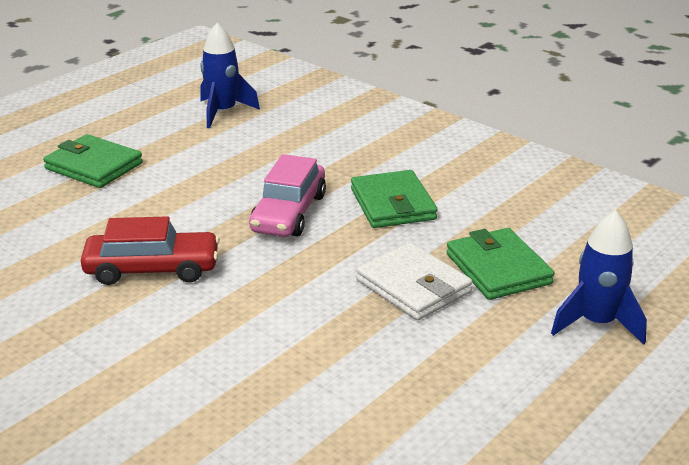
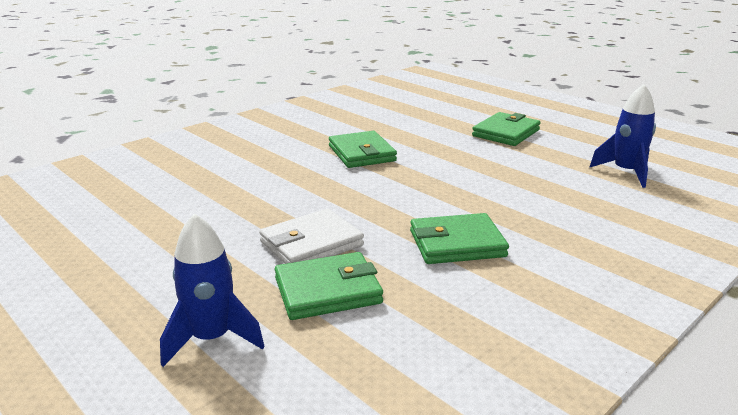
camera: 95 degrees right, 5 degrees down
red car [81,216,220,285] -> green wallet [329,131,397,168]
pink car [249,154,326,237] -> none

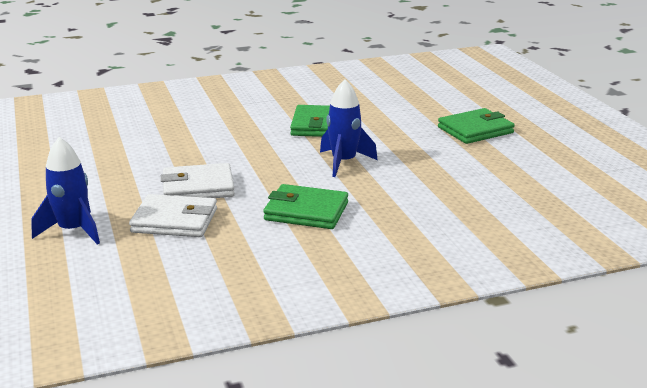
camera: 25 degrees right, 0 degrees up
green wallet [275,252,383,320] -> white wallet [129,194,217,237]
blue rocket [589,84,656,188] -> blue rocket moved to [320,79,377,177]

